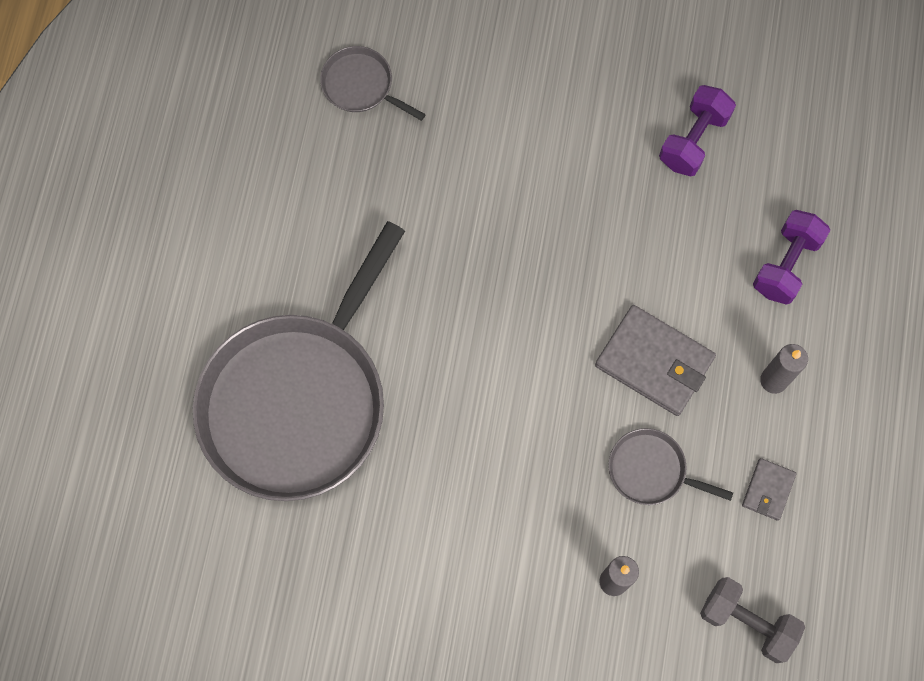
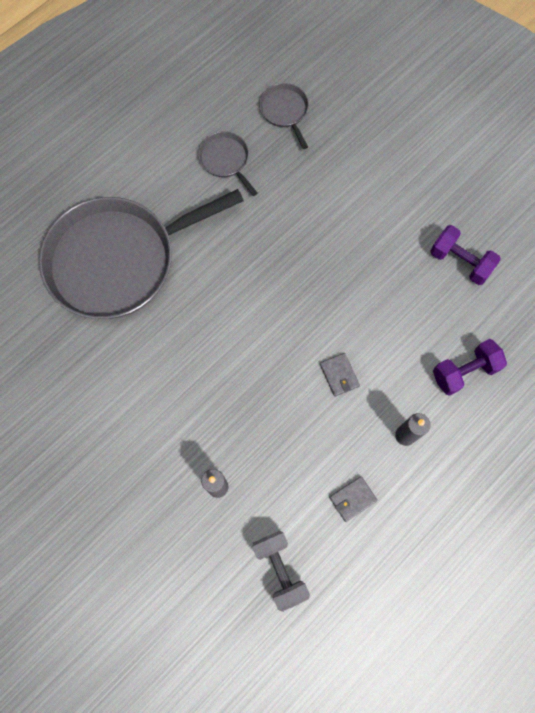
camera: 35 degrees right, 0 degrees up
grey wallet [595,305,716,416] -> grey wallet [320,353,360,397], size x0.52
grey pan [608,428,733,505] -> grey pan moved to [198,131,257,196]
purple dumbbell [659,85,736,176] -> purple dumbbell turned 60 degrees clockwise [430,225,501,285]

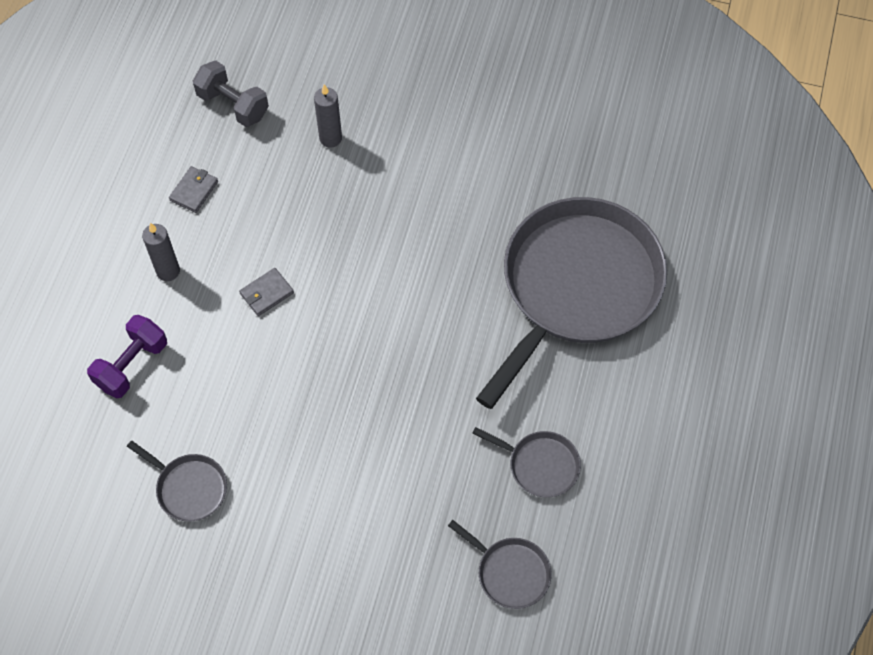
camera: 150 degrees right, 10 degrees down
grey wallet [320,353,360,397] -> grey wallet turned 75 degrees counterclockwise [239,268,294,316]
purple dumbbell [430,225,501,285] -> grey pan [127,441,227,521]

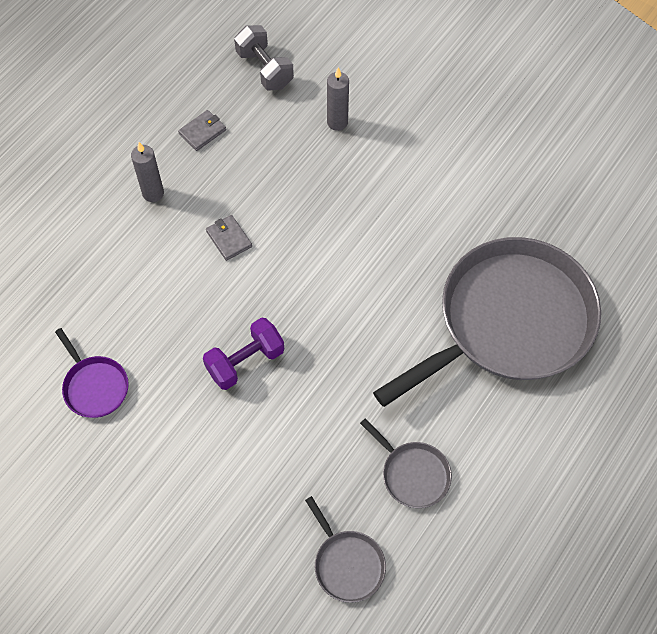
camera: 20 degrees right, 0 degrees up
purple dumbbell [87,315,167,398] -> purple dumbbell moved to [203,317,284,390]
grey pan [127,441,227,521] -> purple pan [55,328,129,418]
grey wallet [239,268,294,316] -> grey wallet turned 75 degrees clockwise [206,215,252,261]

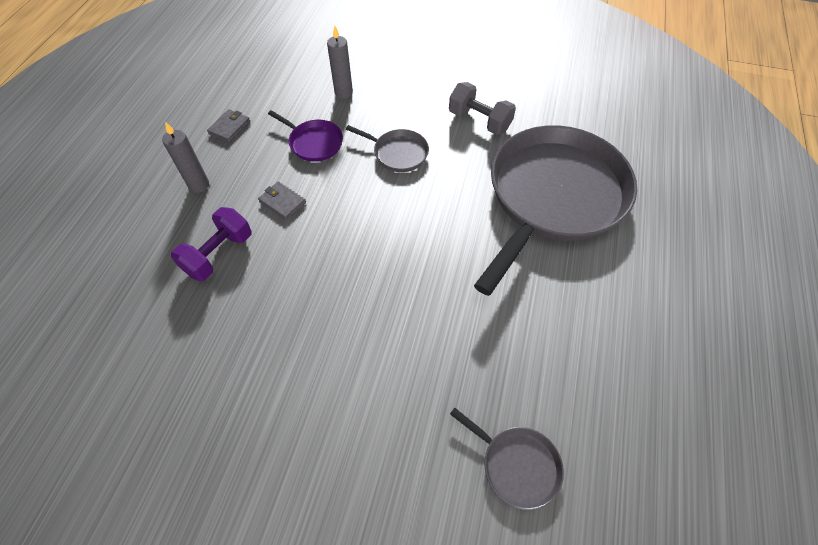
camera: 20 degrees left, 5 degrees down
purple pan [55,328,129,418] -> purple pan moved to [268,110,343,162]
purple dumbbell [203,317,284,390] -> purple dumbbell moved to [171,207,251,281]
grey dumbbell [234,25,294,90] -> grey dumbbell moved to [449,82,516,135]
grey pan [360,418,452,508] -> grey pan moved to [346,125,429,172]

